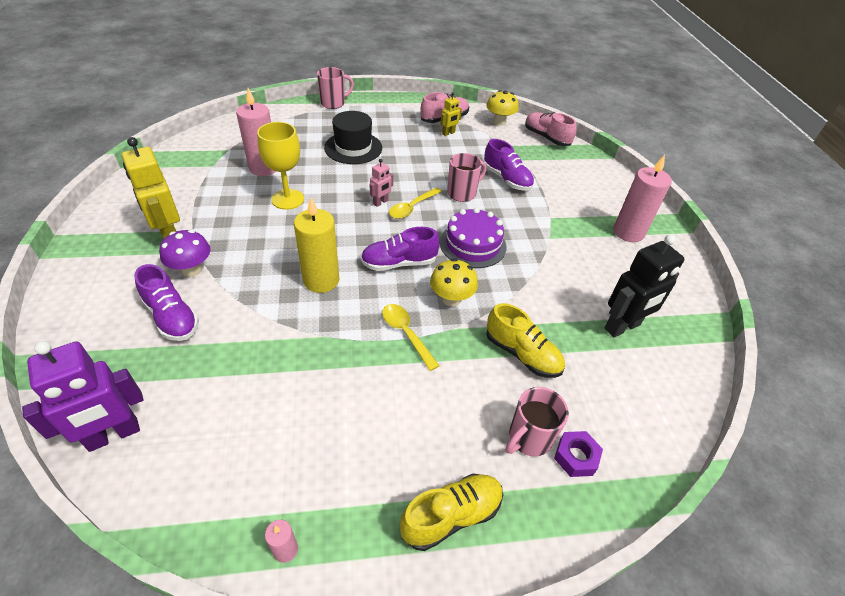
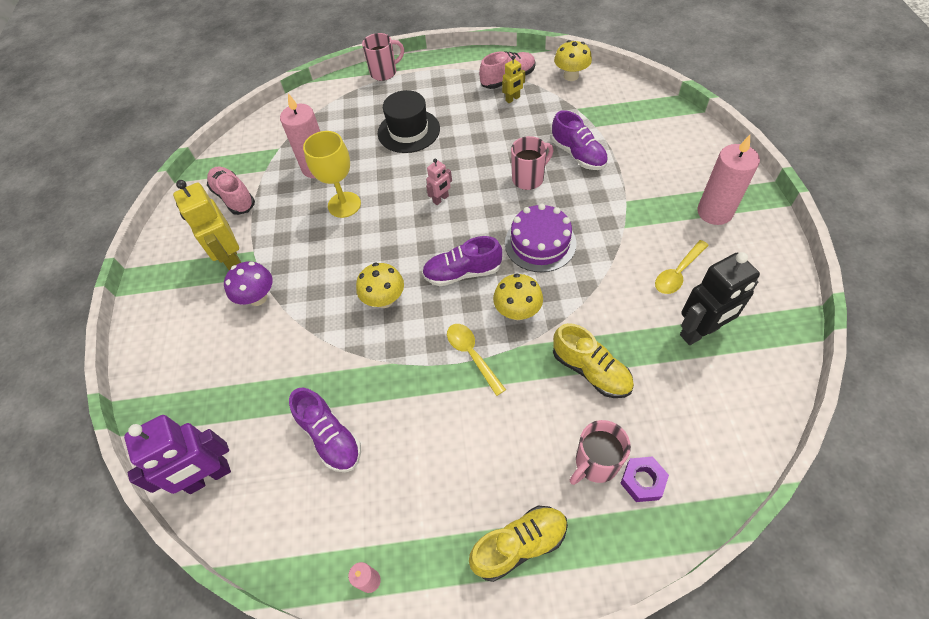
camera: 10 degrees right, 10 degrees up
purple shoe [134,264,199,341] -> purple shoe moved to [289,388,361,472]
yellow candle [294,198,339,293] -> yellow mushroom [356,263,404,308]
yellow spoon [389,188,442,219] -> yellow spoon moved to [655,240,709,294]
pink shoe [525,112,576,146] -> pink shoe moved to [207,167,255,215]

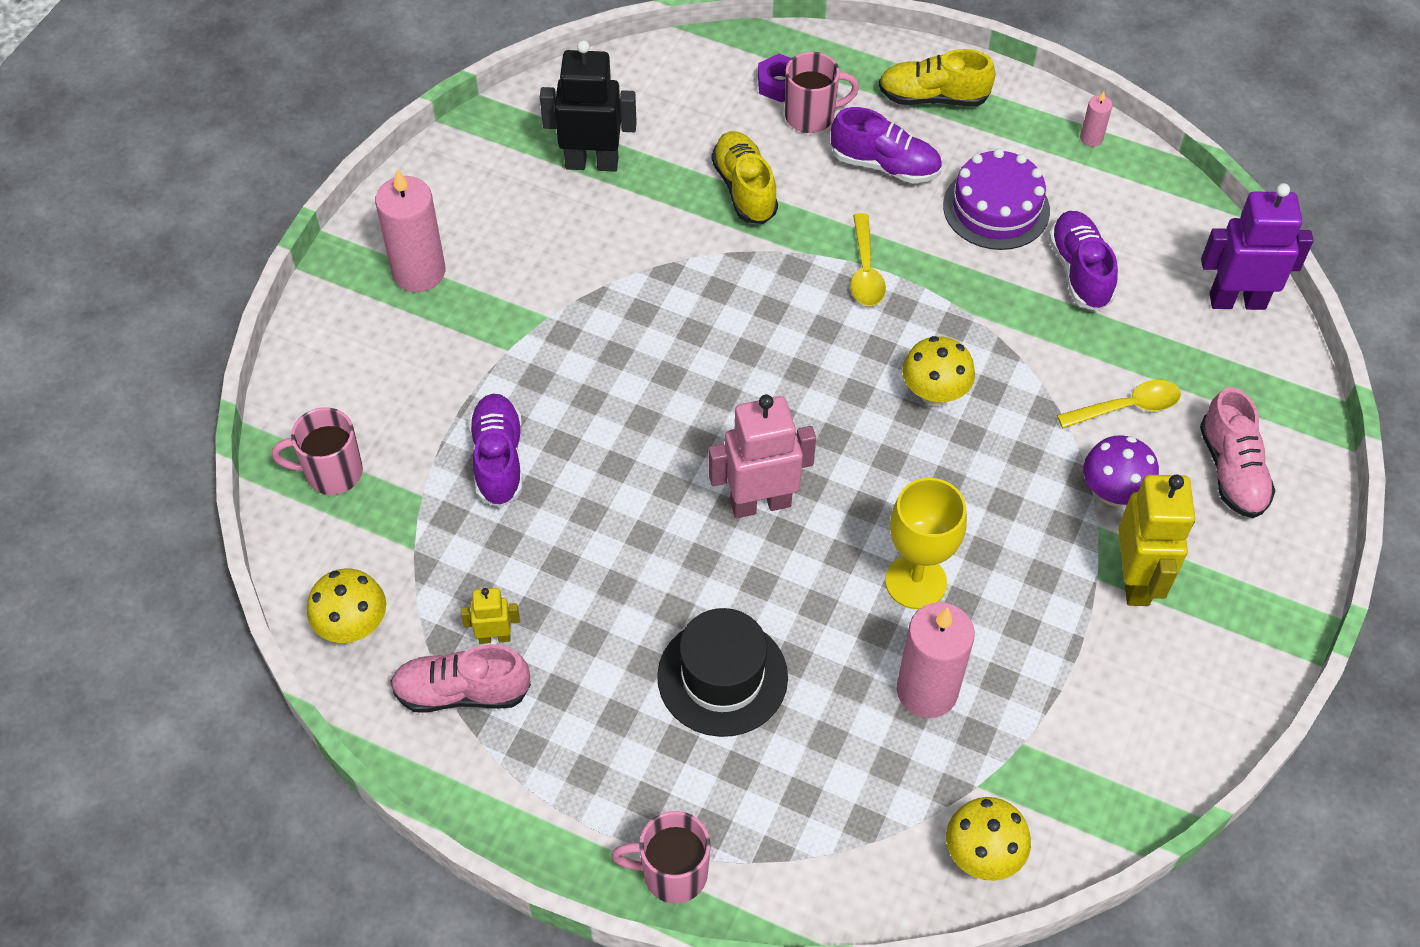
camera: 155 degrees left, 0 degrees up
pink shoe [207,167,255,215] -> pink shoe moved to [1200,387,1275,518]
purple shoe [422,236,502,286] -> purple shoe moved to [831,107,942,183]
pink robot [426,159,452,205] -> pink robot [708,394,816,518], size x1.96
yellow mushroom [493,273,543,320] -> yellow mushroom moved to [946,797,1031,881]
purple cake [505,204,576,272] -> purple cake moved to [943,148,1050,250]
pink mug [511,136,553,190] -> pink mug moved to [272,407,363,495]
yellow spoon [655,240,709,294] -> yellow spoon moved to [1057,380,1181,428]

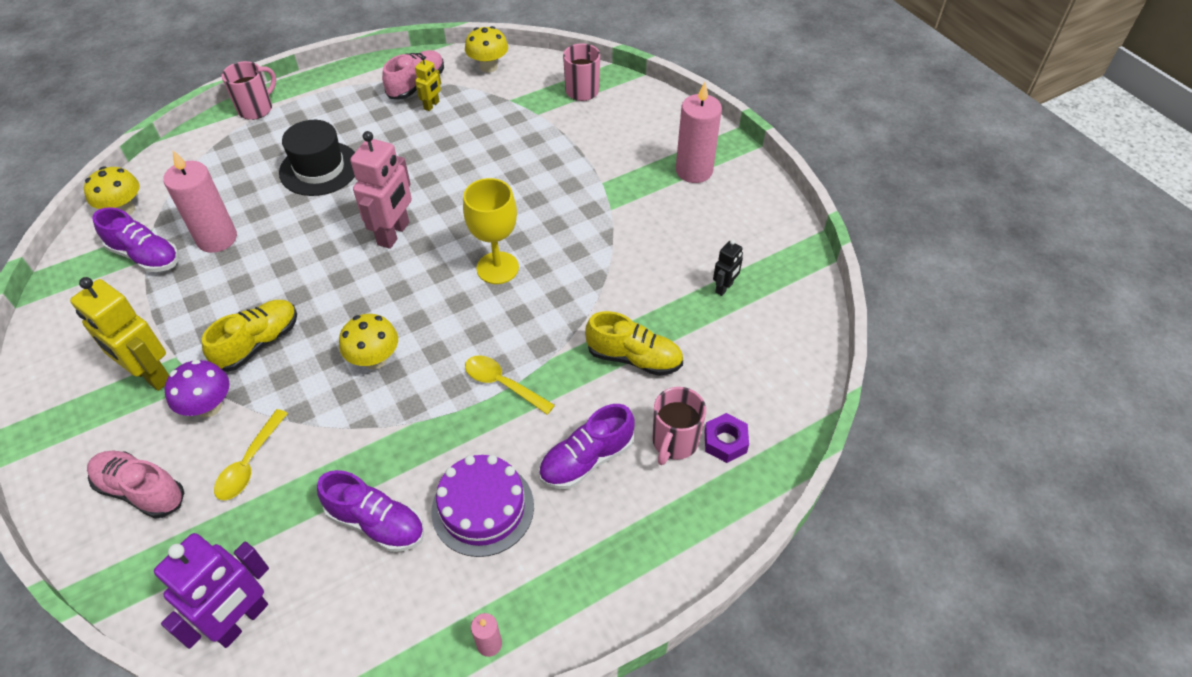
camera: 125 degrees right, 5 degrees down
purple shoe [469,394,522,507] -> purple shoe moved to [92,207,179,272]
black robot [540,40,637,171] -> black robot [713,239,743,296], size x0.51
yellow shoe [879,49,996,106] -> yellow shoe moved to [202,300,297,372]
yellow goblet [885,478,967,609] -> yellow goblet moved to [463,178,519,284]

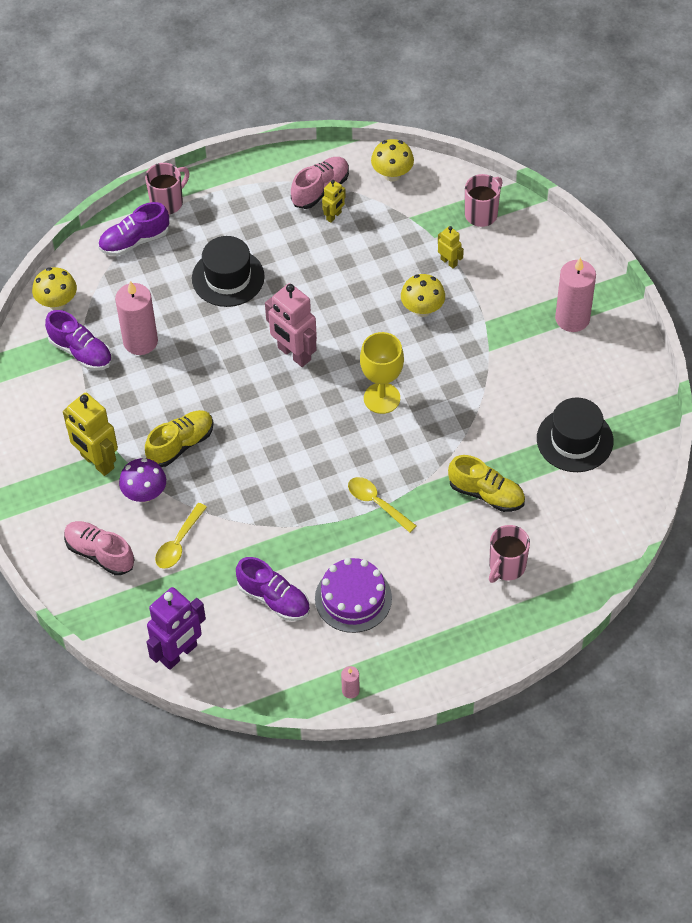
camera: 10 degrees right, 5 degrees up
yellow mushroom [339,314,398,370] -> yellow mushroom moved to [401,274,445,317]
pink robot [350,131,412,249] -> pink robot turned 105 degrees clockwise [265,283,317,367]
purple shoe [539,404,634,489] -> purple shoe moved to [98,202,169,256]
purple nut [704,413,749,463] -> none
black robot [713,239,743,296] -> black hat [537,398,613,472]
none -> yellow robot [438,226,464,269]

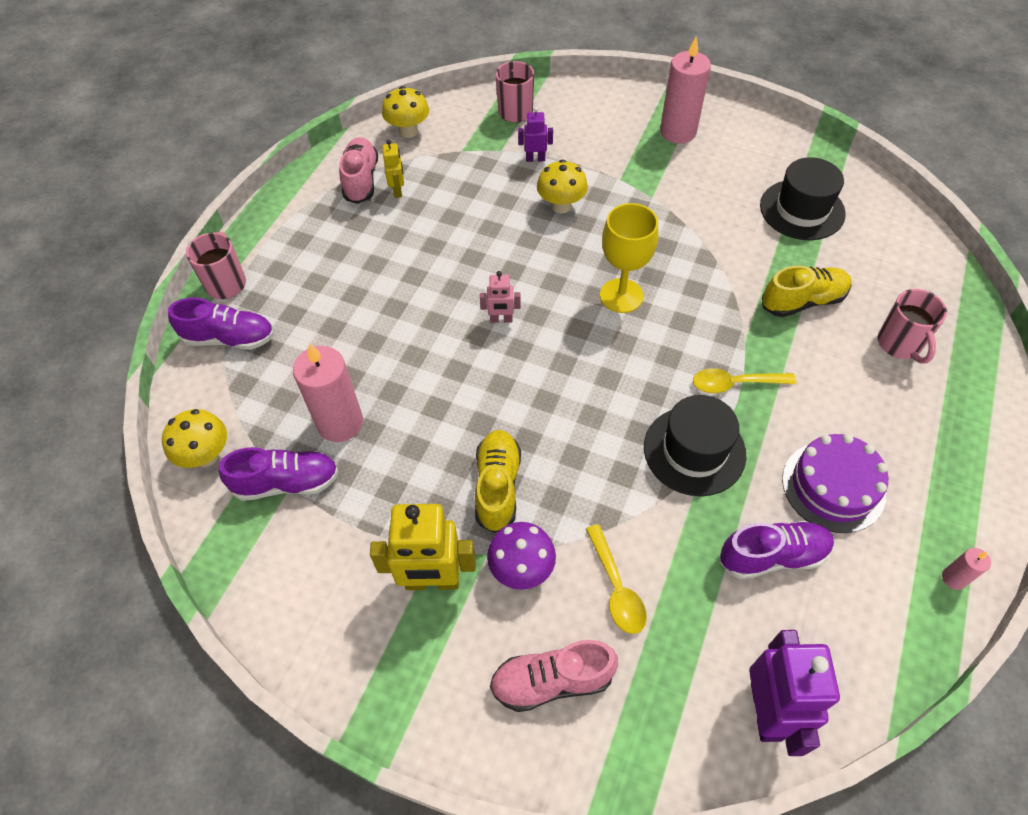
camera: 45 degrees left, 0 degrees up
purple shoe [98,202,169,256] -> purple shoe turned 105 degrees counterclockwise [168,297,274,350]
black hat [192,236,265,307] -> black hat moved to [644,395,746,496]
pink robot [265,283,317,367] -> pink robot [480,271,521,323], size x0.51
yellow robot [438,226,464,269] -> purple robot [518,107,553,162]

